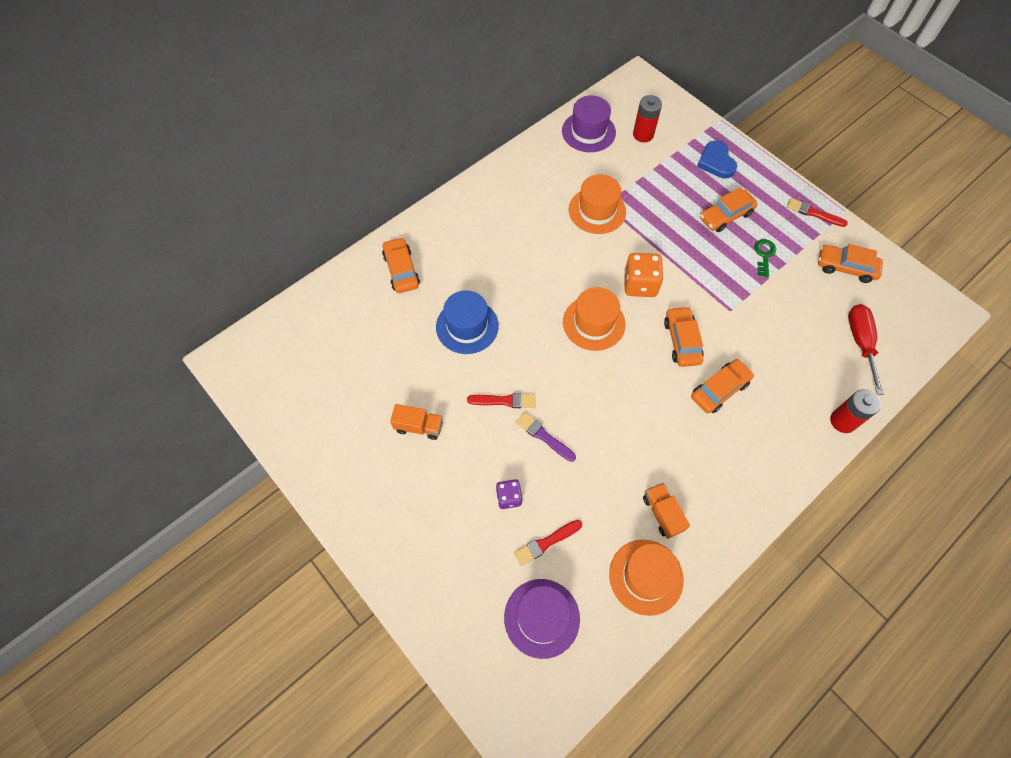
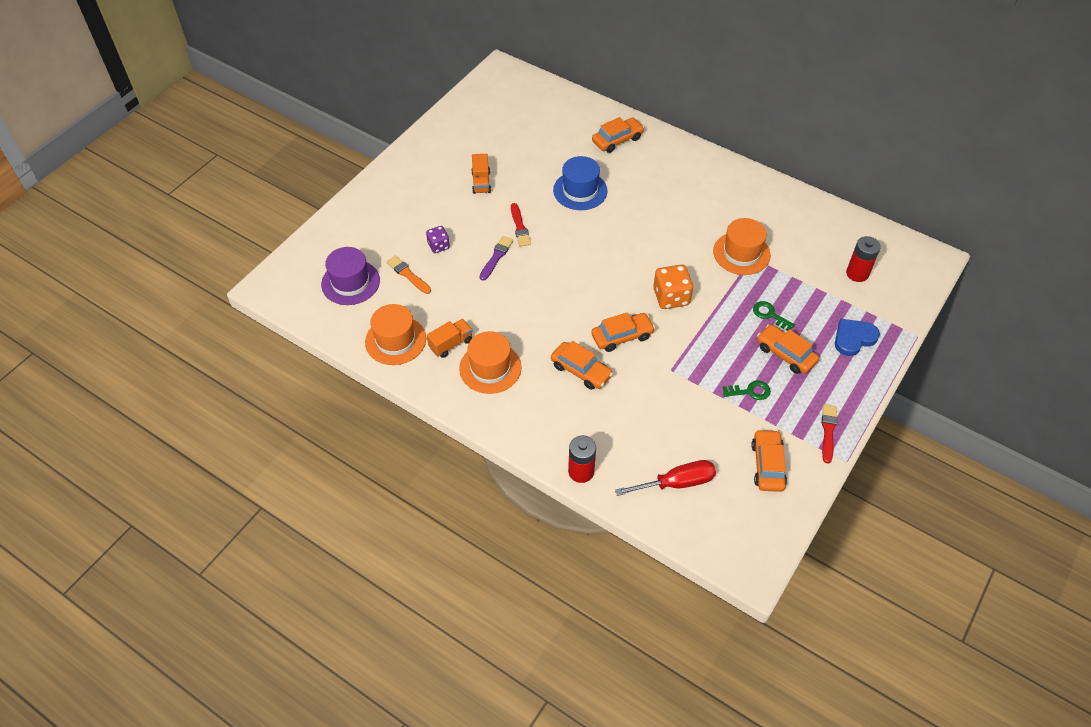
camera: 75 degrees right, 10 degrees down
red brush [514,520,582,566] -> orange brush [386,256,431,294]
purple hat [562,95,616,152] -> none
orange hat [563,287,625,351] -> orange hat moved to [459,331,522,394]
none -> green key [753,301,795,331]

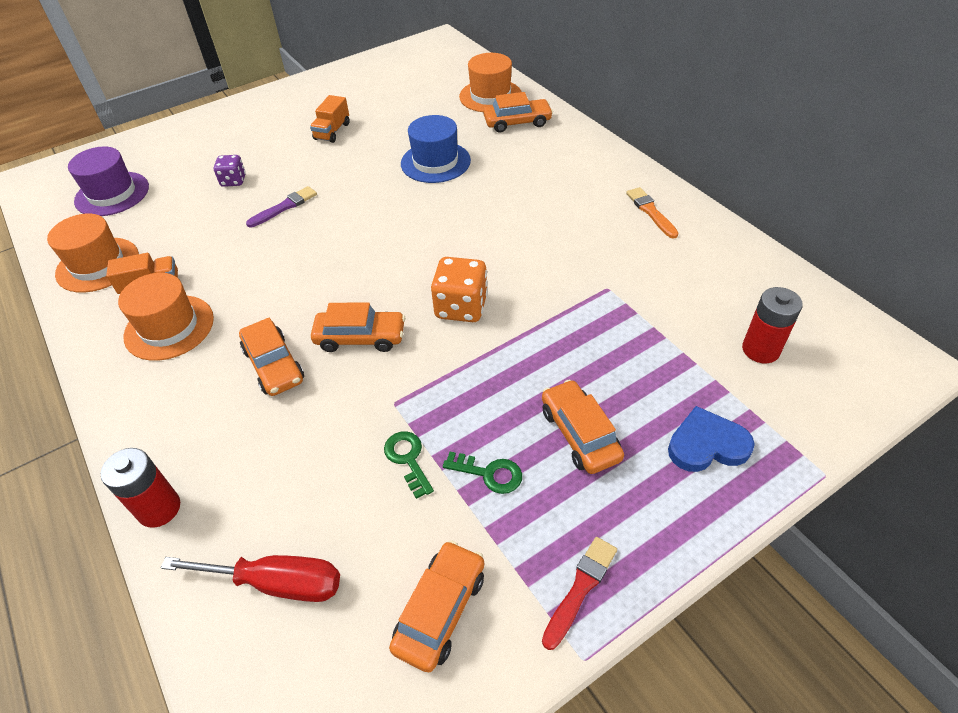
camera: 25 degrees right, 5 degrees down
orange brush [386,256,431,294] -> orange brush moved to [626,187,679,239]
red brush [511,203,531,247] -> none
orange hat [713,218,771,275] -> orange hat moved to [459,53,522,112]
green key [753,301,795,331] -> green key moved to [384,431,434,499]

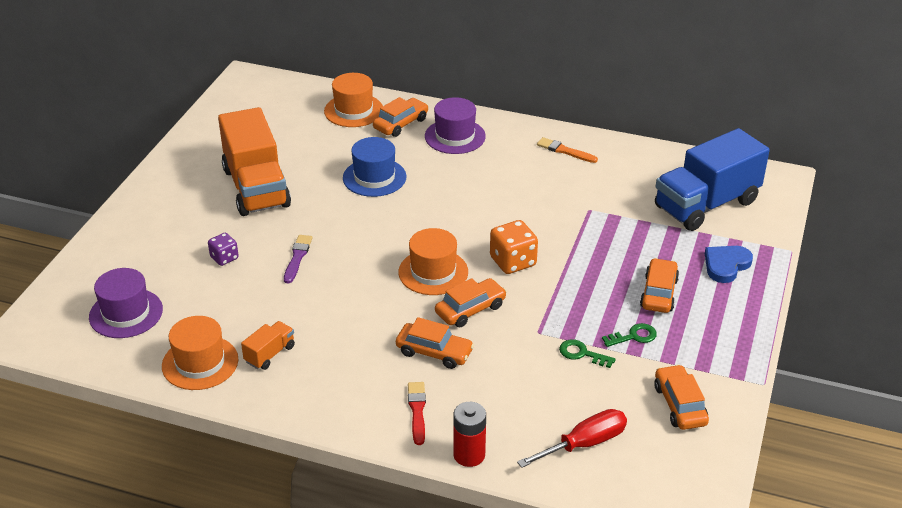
camera: 40 degrees left, 10 degrees down
orange hat [118,273,214,361] -> orange hat moved to [399,228,468,295]
orange truck [310,95,350,143] -> orange truck [218,107,291,216], size x2.34
orange car [542,380,624,474] -> orange car turned 75 degrees clockwise [640,258,679,313]
red brush [542,537,617,650] -> red brush moved to [408,382,426,445]
red battery [742,287,803,363] -> blue truck [655,128,770,231]
none -> purple hat [425,97,486,154]

